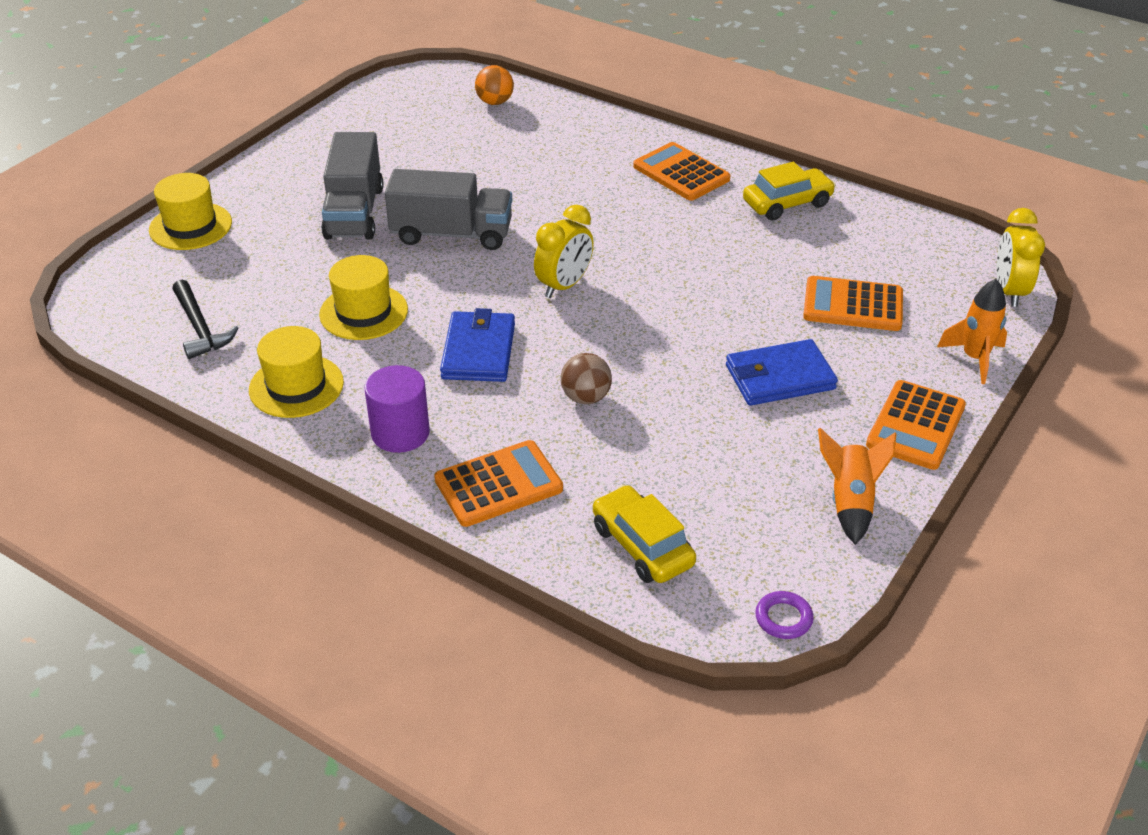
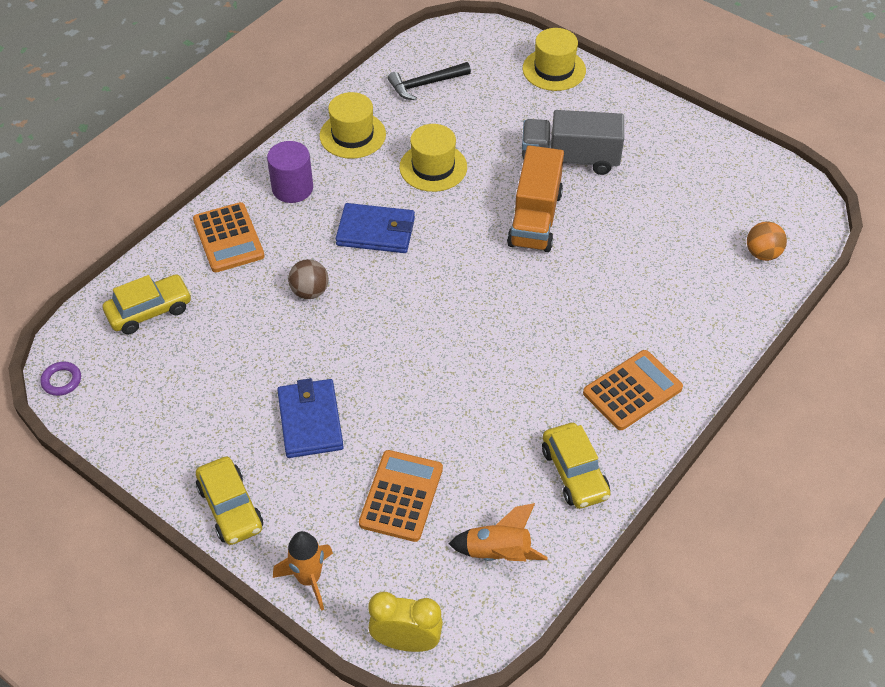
camera: 95 degrees right, 10 degrees up
grey truck [385,169,512,250] -> orange truck [507,145,564,252]
yellow clock [534,205,594,298] -> none
orange rocket [818,428,896,545] -> orange rocket moved to [449,503,548,561]
orange calculator [866,380,966,470] -> yellow car [196,457,263,545]

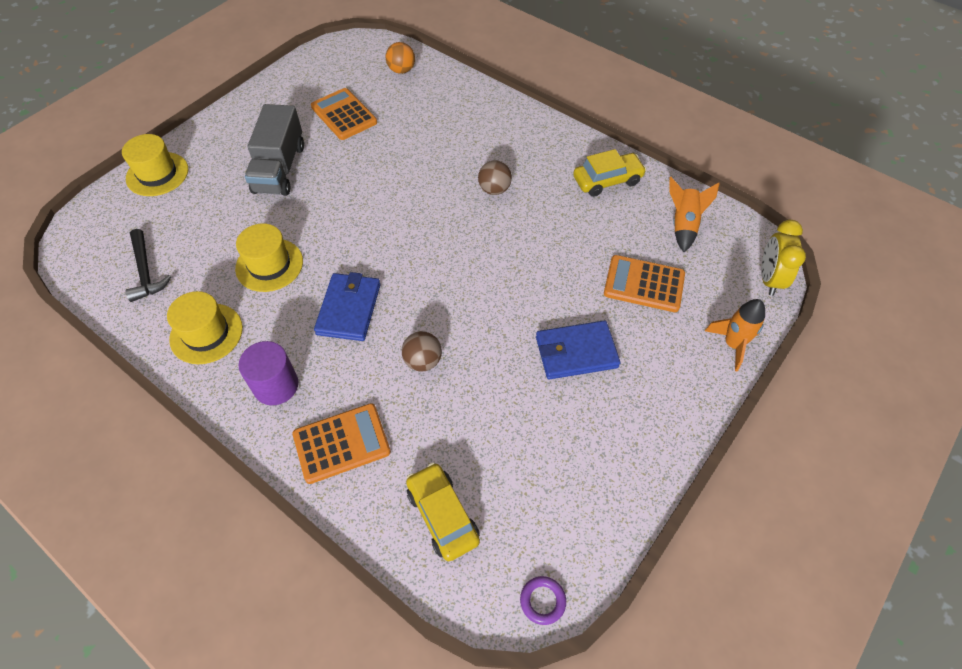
camera: 90 degrees left, 5 degrees up
yellow car [196,457,263,545] -> none
orange truck [507,145,564,252] -> none
orange calculator [583,350,683,430] -> orange calculator moved to [311,88,377,140]
none -> brown ball [478,160,512,195]

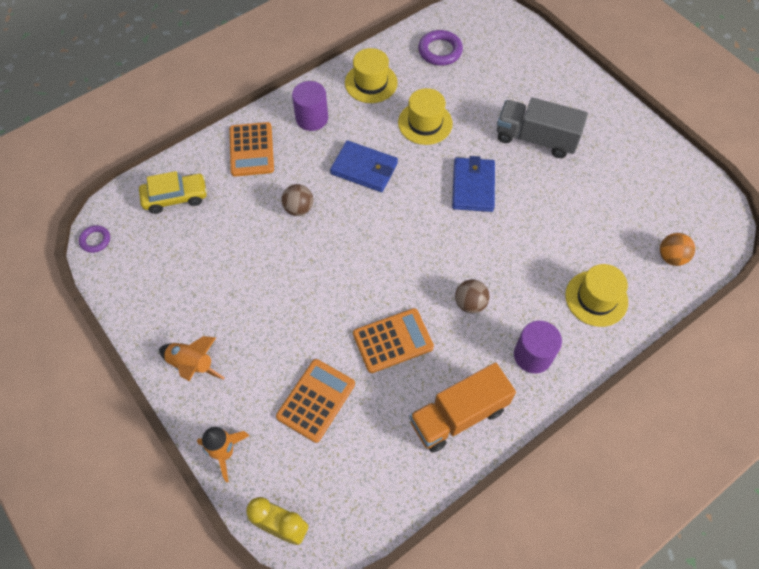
camera: 105 degrees right, 5 degrees up
yellow hat [122,134,188,196] -> yellow hat moved to [565,264,628,327]
black hammer [125,229,172,302] -> purple ring [418,30,463,66]
orange calculator [311,88,377,140] -> orange calculator moved to [353,308,434,373]
blue wallet [536,321,620,380] -> blue wallet moved to [452,156,495,212]
yellow car [573,149,647,197] -> orange truck [409,362,516,452]
orange rocket [669,177,720,252] -> orange rocket moved to [159,336,225,381]
none -> purple cylinder [514,321,562,373]

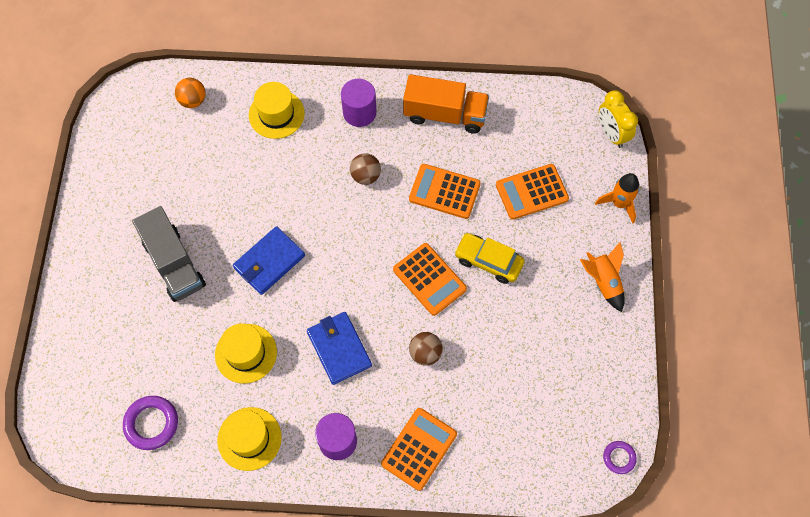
camera: 140 degrees left, 5 degrees up
yellow car [139,171,207,214] -> yellow car moved to [454,233,525,284]
none -> orange calculator [393,243,467,316]

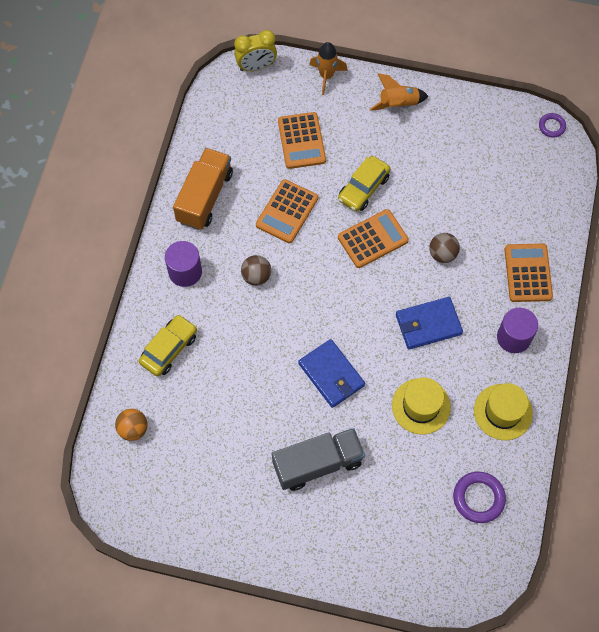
camera: 80 degrees left, 0 degrees up
yellow hat [249,82,305,139] -> yellow car [139,314,197,377]
orange calculator [381,408,457,491] -> orange calculator turned 45 degrees clockwise [504,244,553,302]

